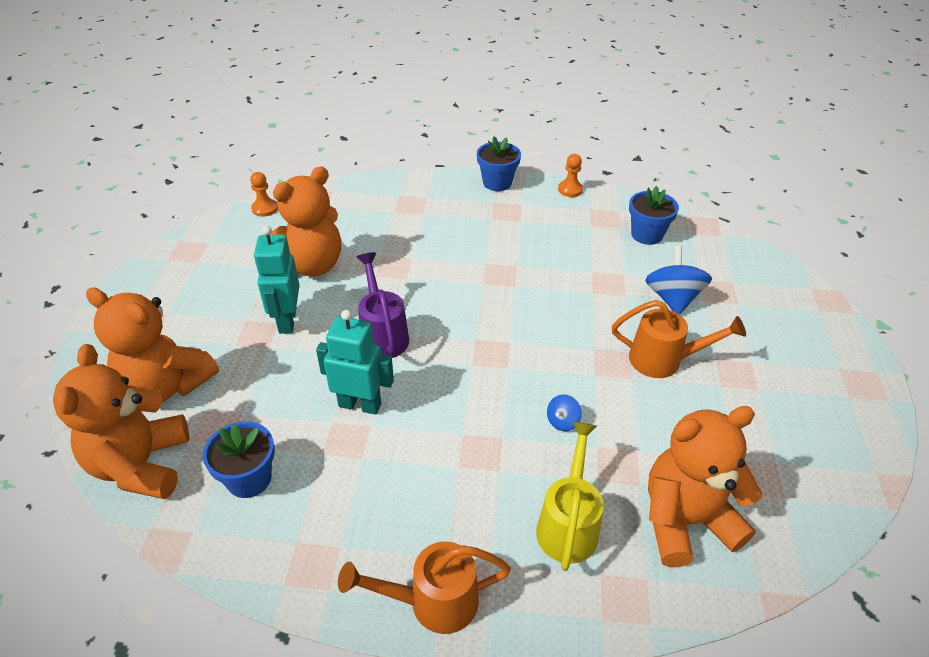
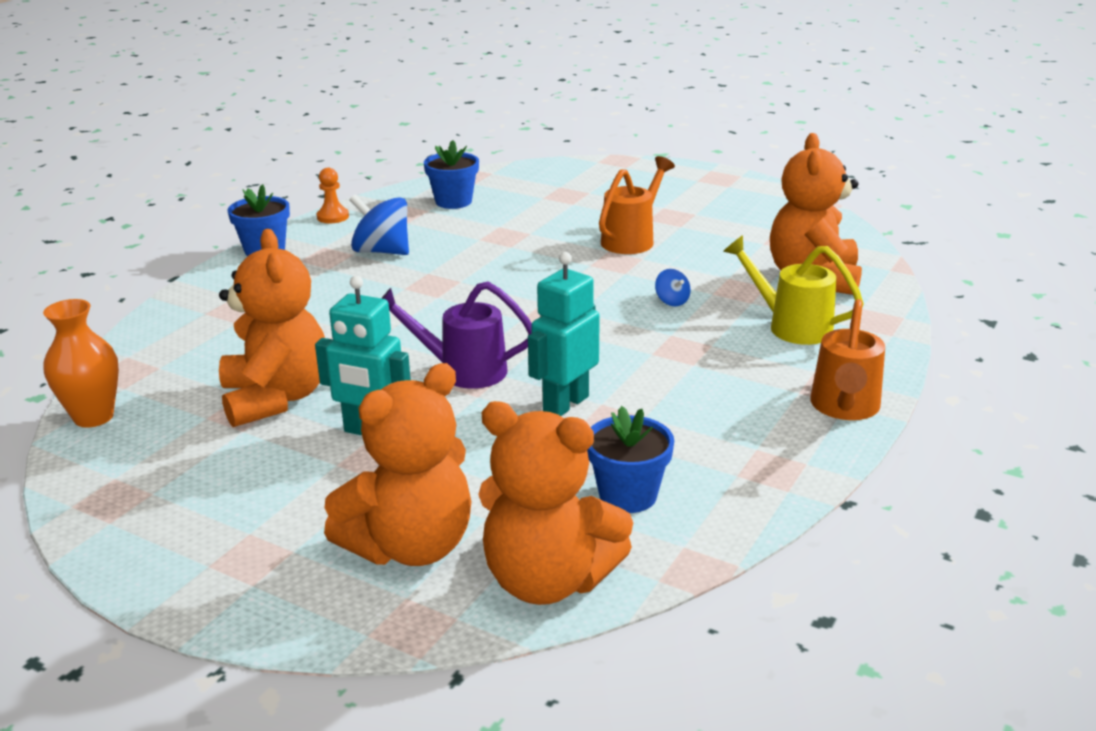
camera: 65 degrees left, 15 degrees down
orange pawn [250,172,278,217] -> orange vase [43,299,119,427]
blue spinning top [645,246,712,315] -> blue spinning top moved to [349,195,409,255]

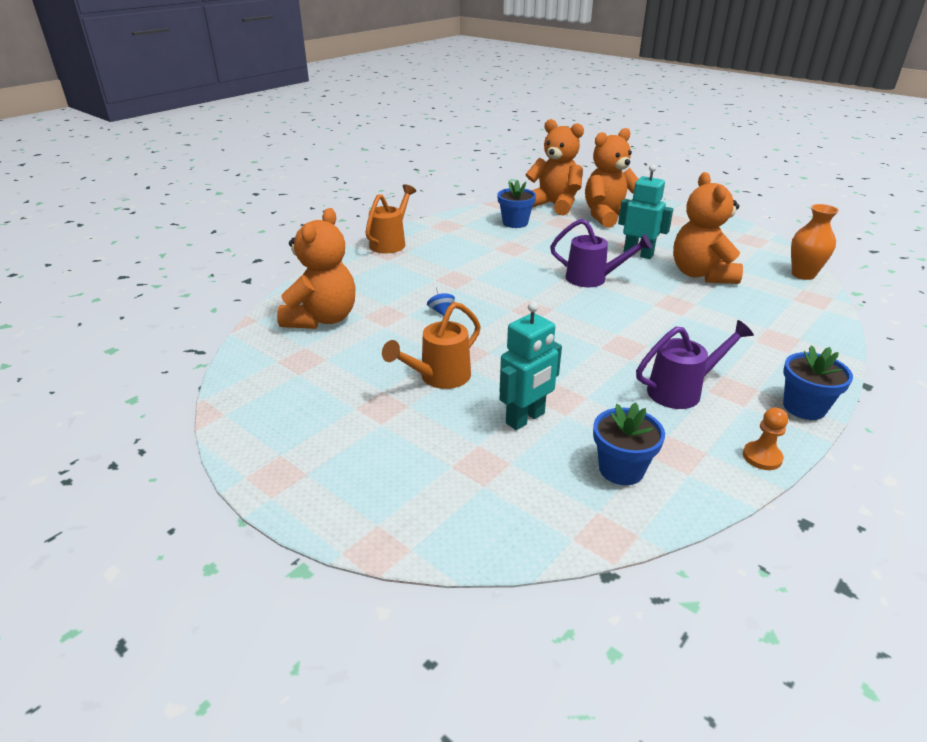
camera: 170 degrees left, 5 degrees up
blue spinning top [349,195,409,255] -> purple watering can [636,320,754,409]
turquoise robot [528,252,600,416] -> turquoise robot moved to [499,301,562,430]
yellow watering can [723,235,864,345] -> none

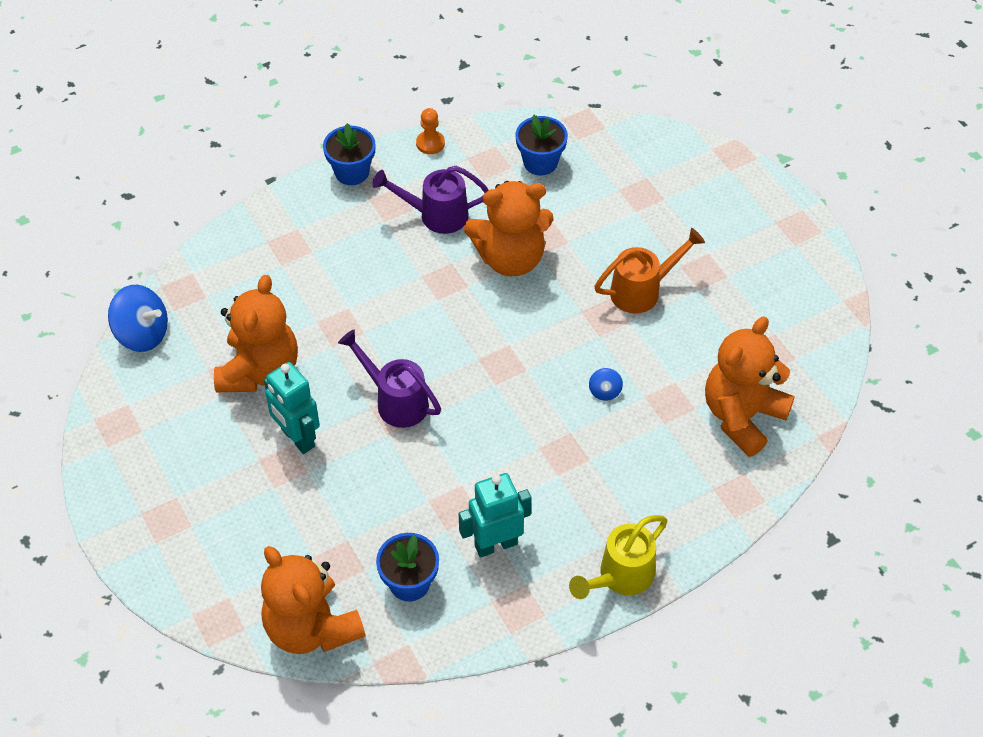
camera: 160 degrees left, 20 degrees up
orange watering can [365,184,416,254] -> yellow watering can [569,515,667,599]
turquoise robot [499,301,562,430] -> turquoise robot moved to [459,473,531,557]
orange teddy bear [585,128,638,228] -> orange teddy bear moved to [464,181,554,276]
orange vase [791,204,839,280] -> blue spinning top [108,285,168,352]

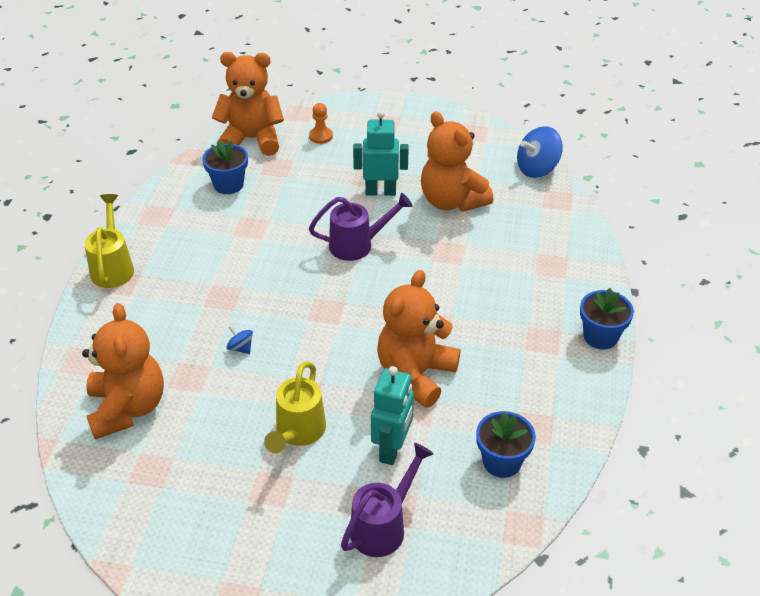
camera: 130 degrees right, 10 degrees down
purple watering can [372,166,489,234] -> purple watering can moved to [341,443,434,557]
orange pawn [416,108,445,154] -> orange pawn moved to [309,103,333,144]
turquoise robot [459,473,531,557] -> turquoise robot moved to [371,366,414,465]
orange watering can [594,228,705,313] -> yellow watering can [264,362,326,453]

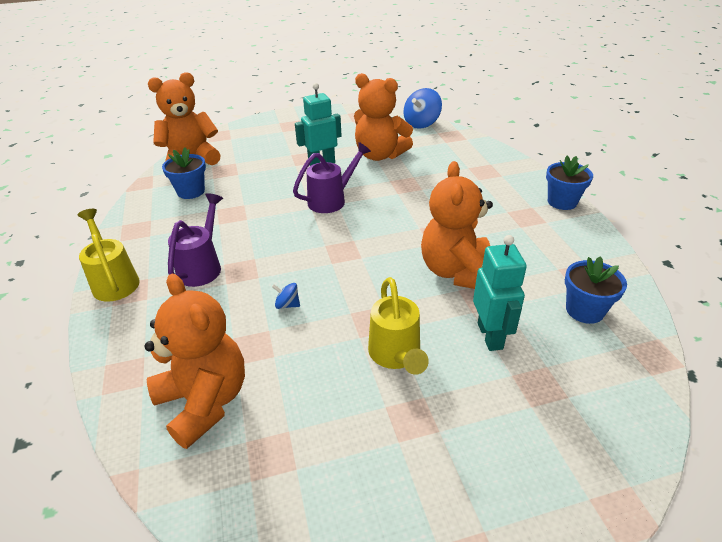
camera: 25 degrees left, 5 degrees down
orange pawn [309,103,333,144] -> none
purple watering can [341,443,434,557] -> purple watering can moved to [168,193,223,287]

